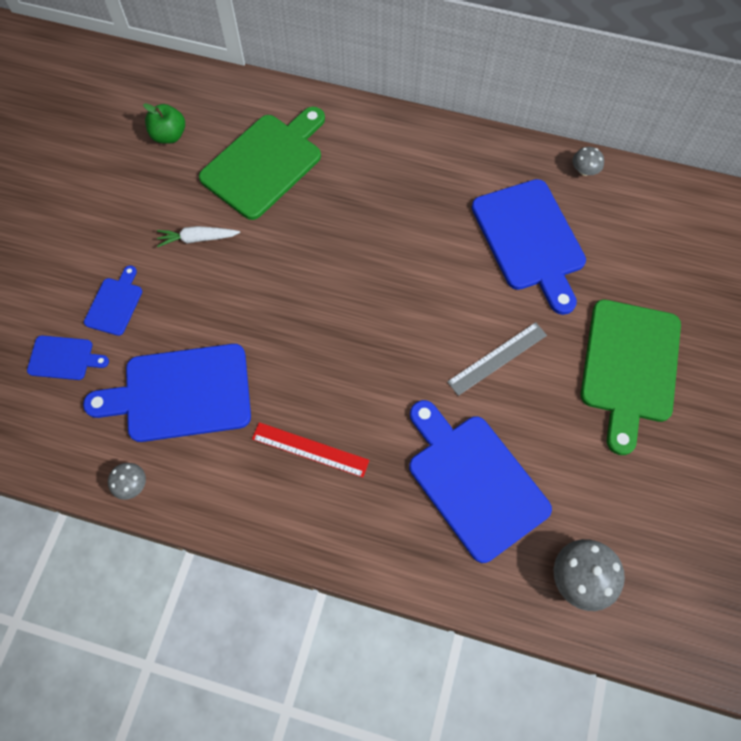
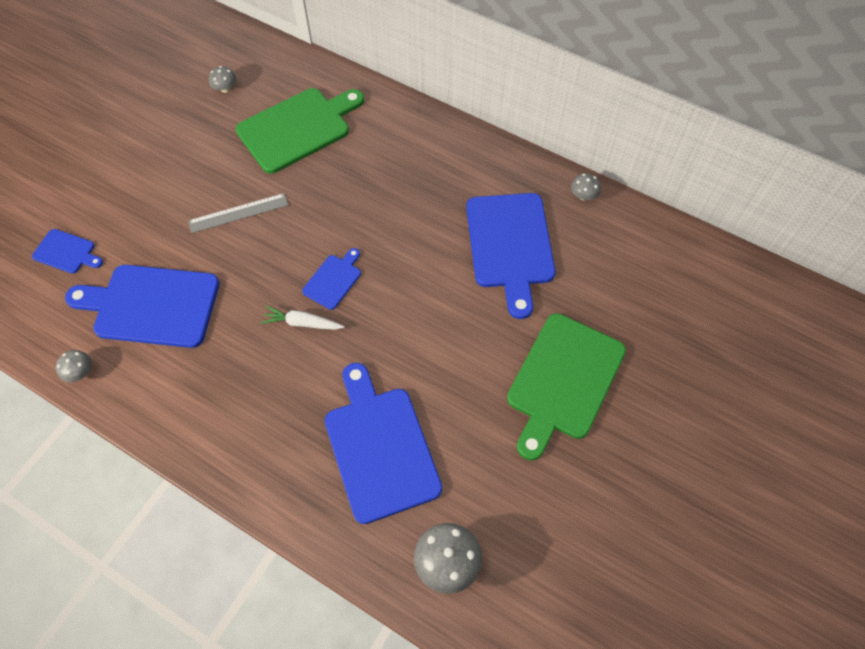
camera: 15 degrees right, 5 degrees down
blue cutting board [84,265,142,336] -> blue cutting board moved to [302,248,361,310]
green apple [143,103,185,144] -> grey mushroom [208,66,236,93]
white carrot [157,226,240,247] -> white carrot moved to [261,306,344,330]
red ruler [252,422,370,478] -> none
grey ruler [447,322,547,396] -> grey ruler moved to [188,193,288,233]

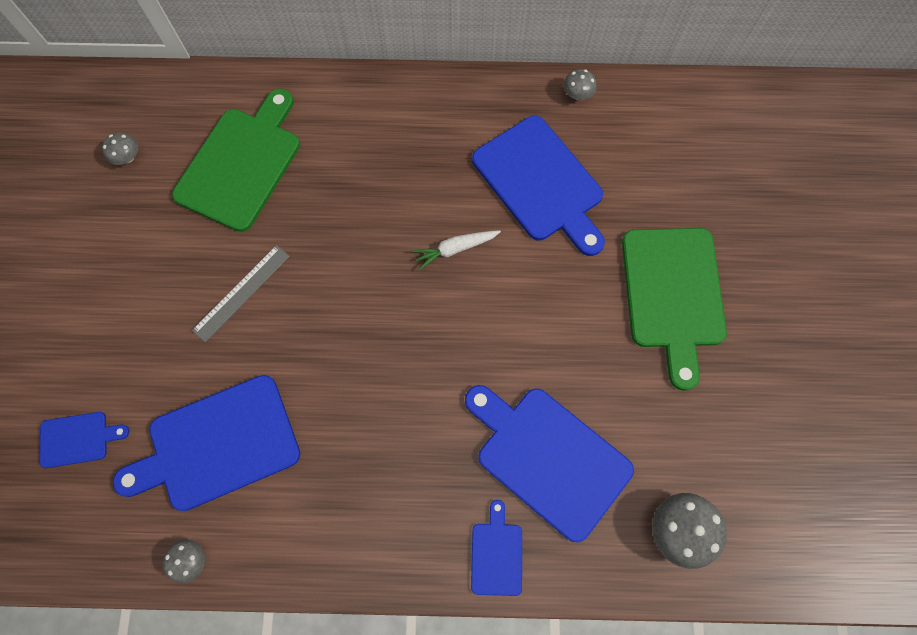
camera: 30 degrees left, 10 degrees up
white carrot [261,306,344,330] -> white carrot moved to [412,230,501,270]
blue cutting board [302,248,361,310] -> blue cutting board moved to [471,500,522,596]

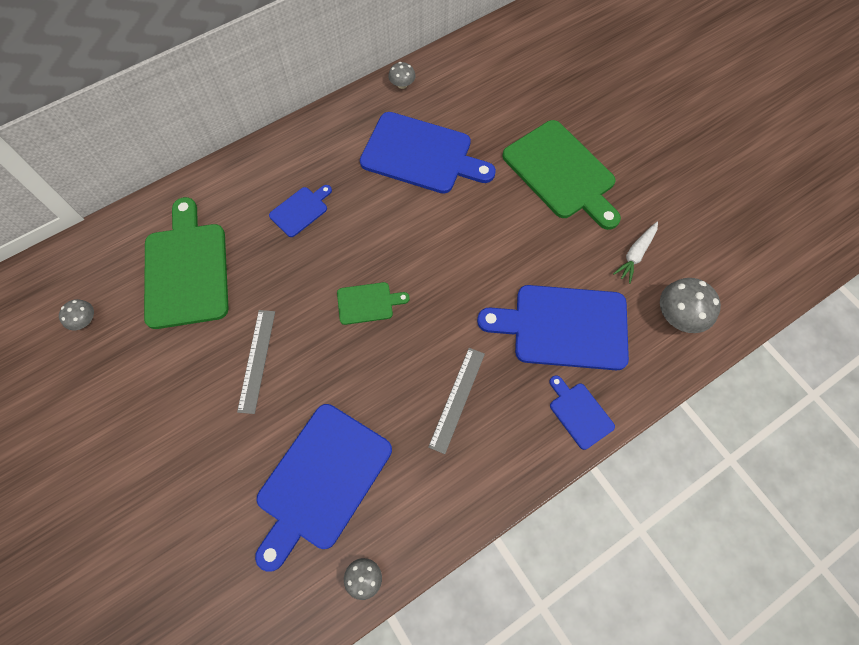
camera: 35 degrees left, 5 degrees down
blue cutting board [40,412,129,468] -> blue cutting board moved to [269,185,332,237]
white carrot [412,230,501,270] -> white carrot moved to [613,222,658,284]
none -> green cutting board [337,282,410,325]
none -> grey ruler [428,348,485,454]

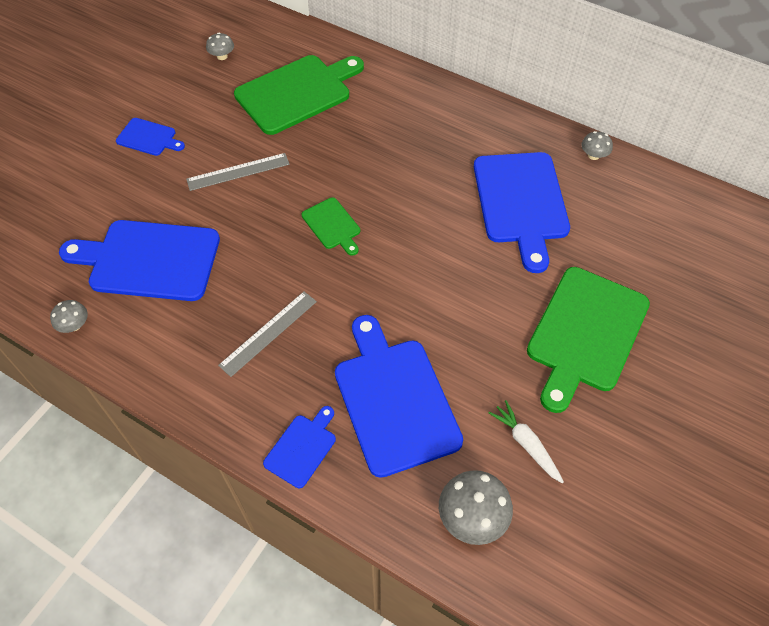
camera: 65 degrees right, 10 degrees down
blue cutting board [269,185,332,237] -> blue cutting board moved to [116,118,185,156]
grey ruler [428,348,485,454] -> grey ruler turned 45 degrees counterclockwise [218,292,317,377]
white carrot [613,222,658,284] -> white carrot turned 45 degrees clockwise [489,400,564,484]

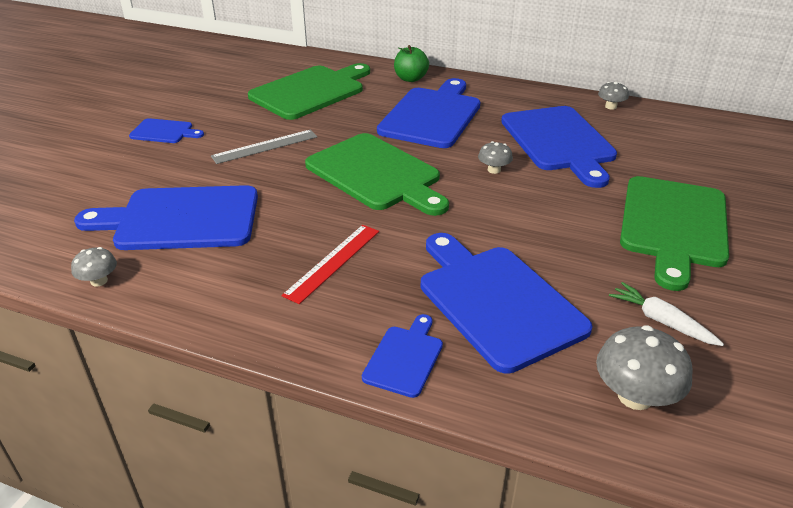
camera: 10 degrees left, 20 degrees down
grey mushroom [206,33,234,60] -> grey mushroom moved to [478,141,513,174]
grey ruler [218,292,317,377] -> red ruler [282,225,379,304]
green cutting board [302,197,360,256] -> green cutting board [305,133,449,216], size x2.04
none -> blue cutting board [377,78,480,148]
none -> green apple [394,45,429,82]

